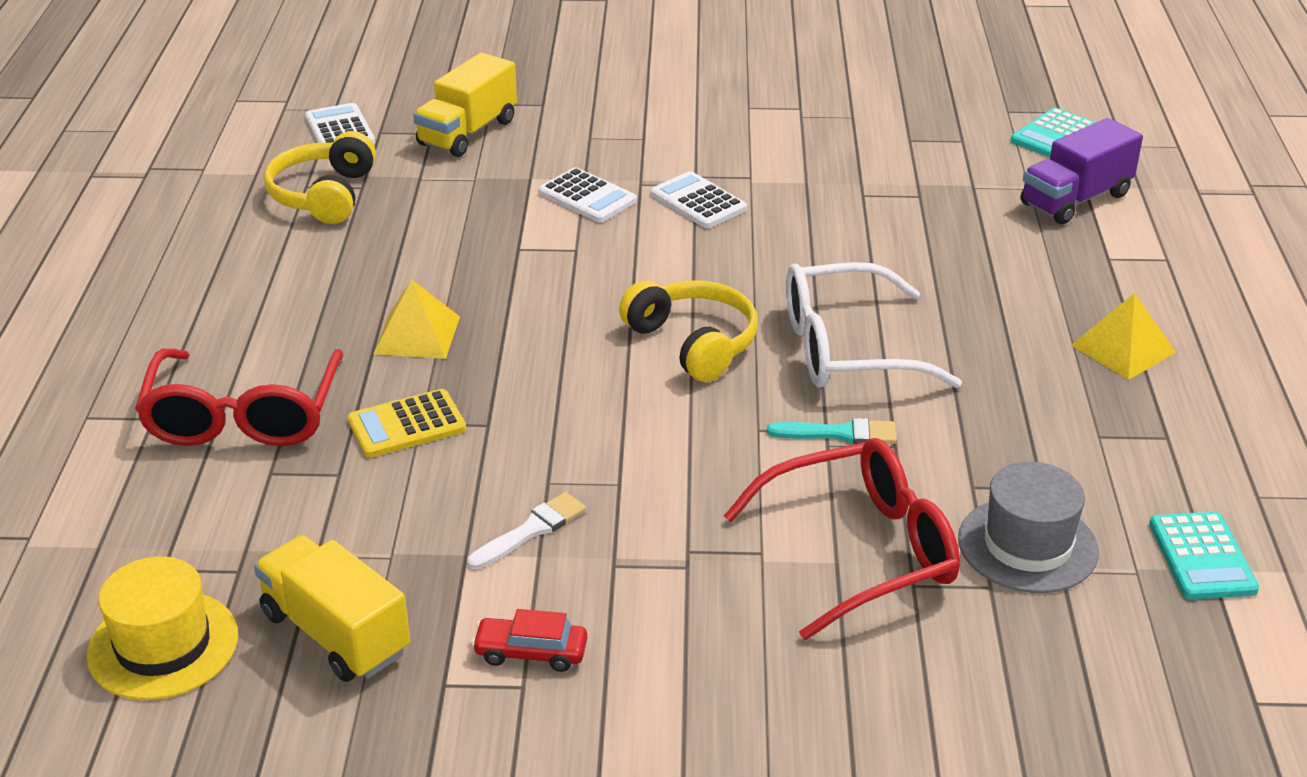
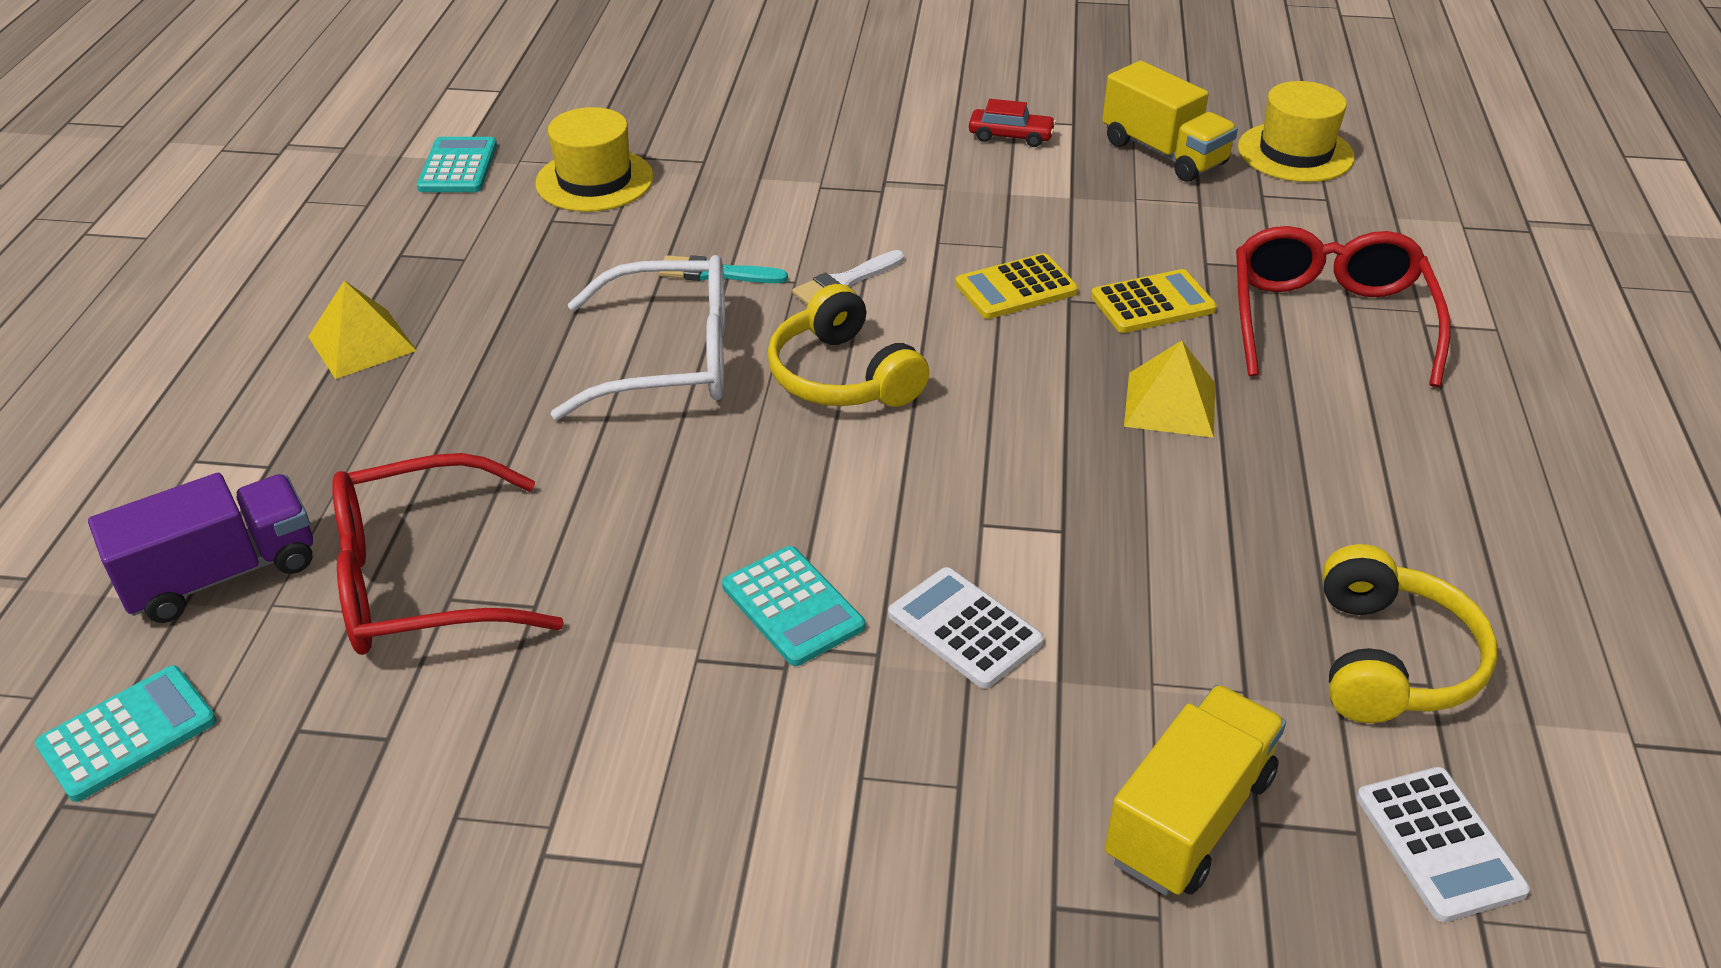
camera: 175 degrees left, 5 degrees up
white brush [467,492,586,569] -> white brush moved to [792,250,904,305]
white calculator [650,171,747,228] -> turquoise calculator [722,546,865,666]
red glasses [724,438,960,640] -> red glasses moved to [332,453,564,655]
grey hat [958,462,1099,593] -> yellow hat [535,107,654,212]
none -> yellow calculator [955,253,1078,319]

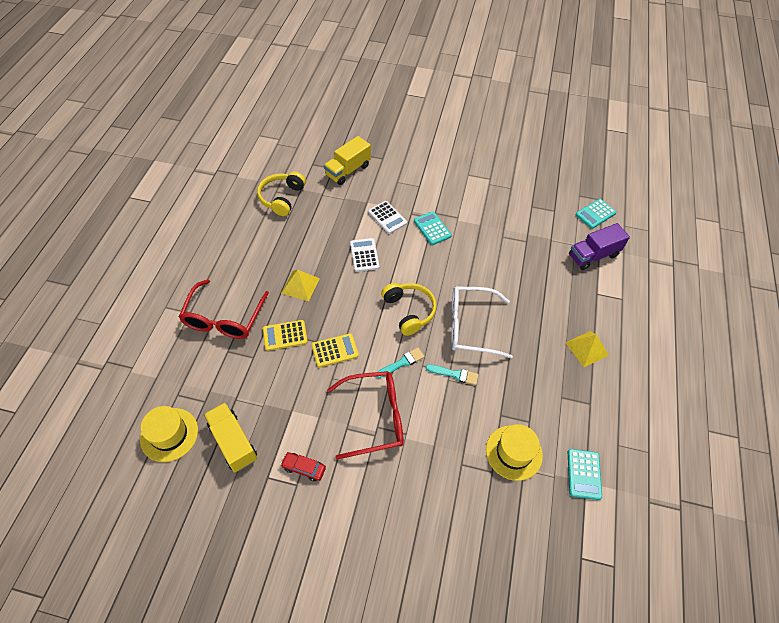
camera: 175 degrees left, 15 degrees up
red glasses [332,453,564,655] -> red glasses moved to [327,371,404,459]
white brush [792,250,904,305] -> turquoise brush [377,348,425,378]
white calculator [1356,767,1530,922] -> white calculator moved to [350,238,379,272]

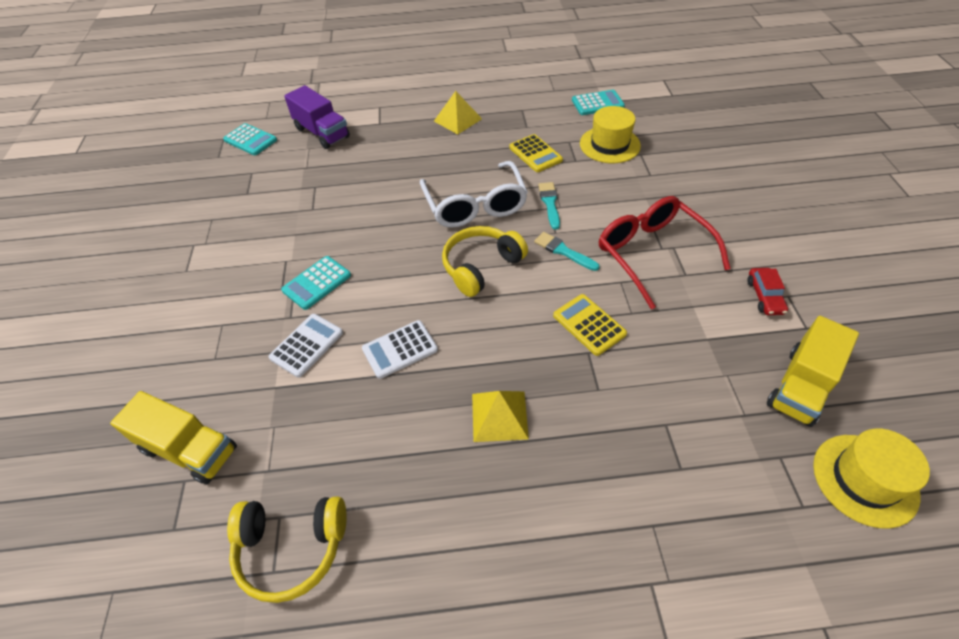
camera: 105 degrees left, 5 degrees down
red glasses [179,279,269,339] -> none
yellow calculator [263,320,308,351] -> yellow calculator moved to [509,134,563,172]

